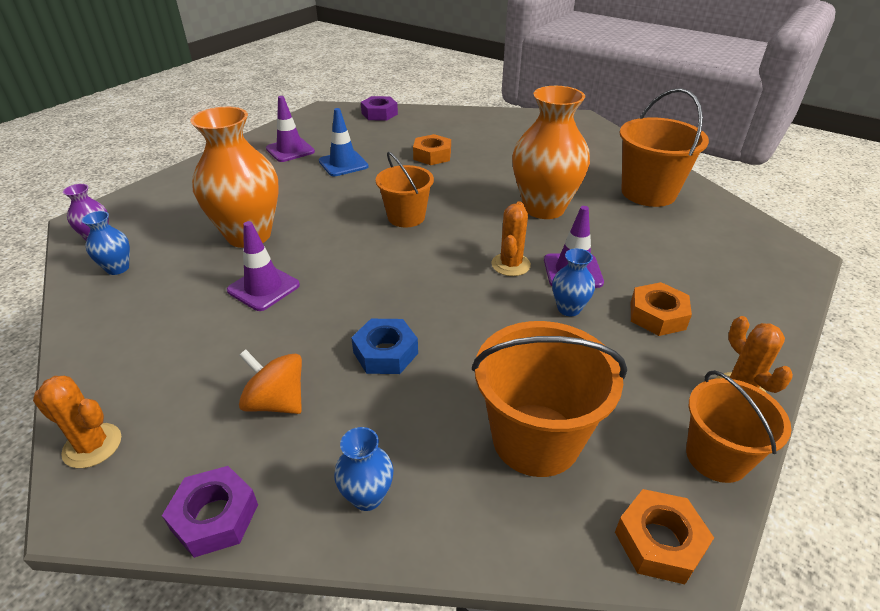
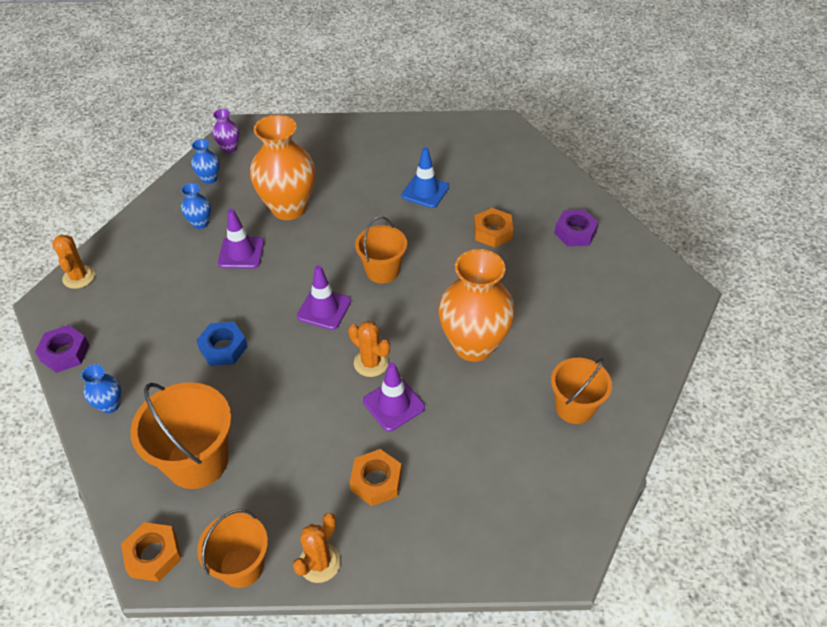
camera: 55 degrees right, 10 degrees up
orange spinning top [239,350,302,414] -> none
purple traffic cone [266,96,315,162] -> purple traffic cone moved to [297,265,351,330]
purple nut [361,96,398,121] -> purple nut moved to [554,210,599,246]
orange cactus [491,201,531,276] -> orange cactus turned 60 degrees clockwise [348,321,390,377]
blue vase [552,248,595,316] -> blue vase moved to [181,183,211,229]
orange bucket [620,88,709,207] -> orange bucket [551,358,612,424], size x0.66

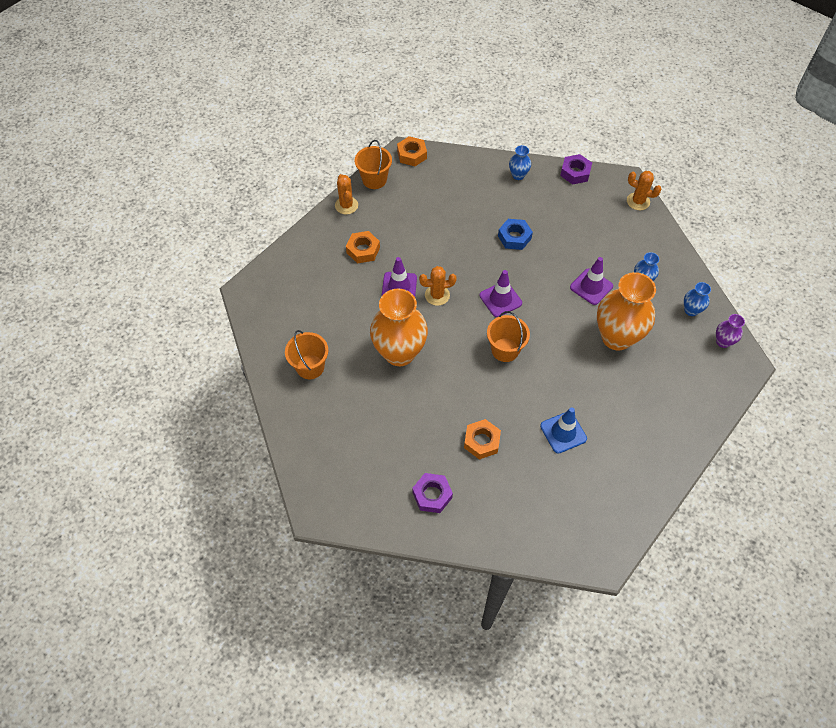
camera: 130 degrees right, 10 degrees up
orange bucket [131,382,232,489] -> none

